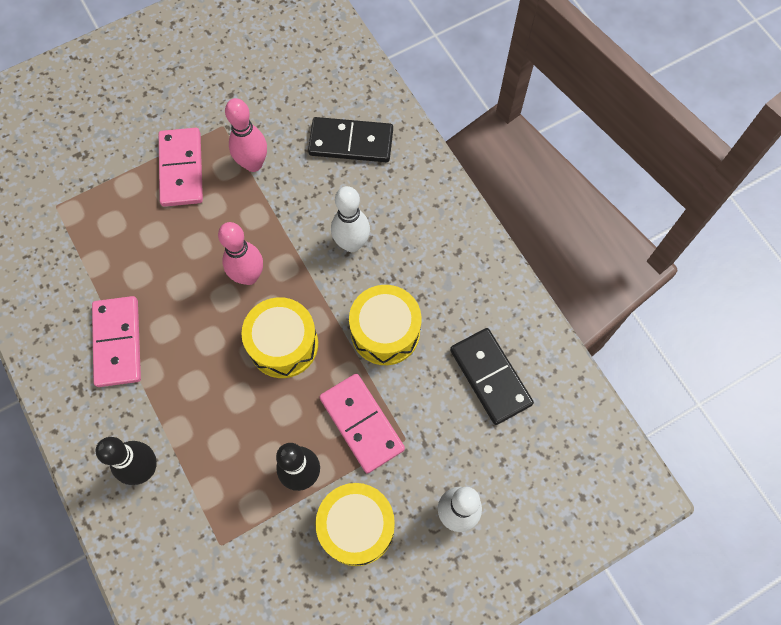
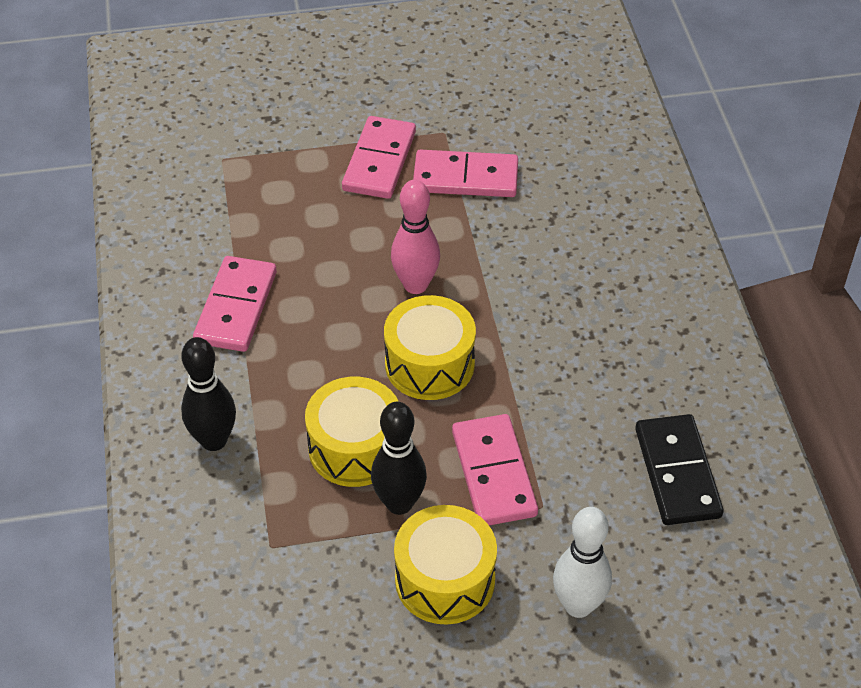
camera: 20 degrees right, 20 degrees down
pink bowling pin [225,98,267,172] -> pink domino [413,150,518,197]
black domino [308,117,393,162] -> none
white bowling pin [331,186,370,252] -> none
yellow drum [349,285,422,365] -> yellow drum moved to [305,377,399,487]

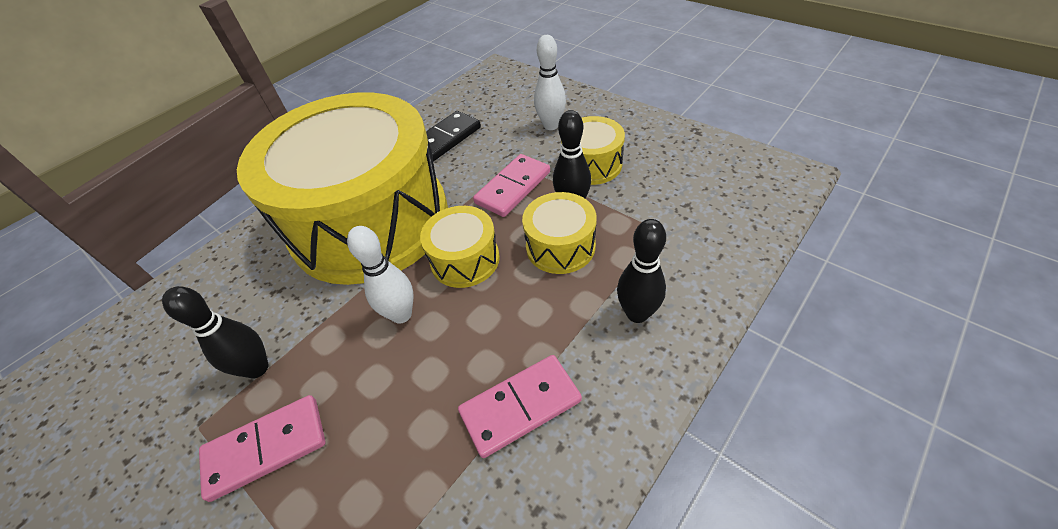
camera: 125 degrees left, 0 degrees up
pink bowling pin [391,180,440,294] -> white bowling pin [347,226,414,324]
pink domino [413,150,518,197] -> black bowling pin [162,286,269,379]
none -> yellow drum [237,93,448,285]

